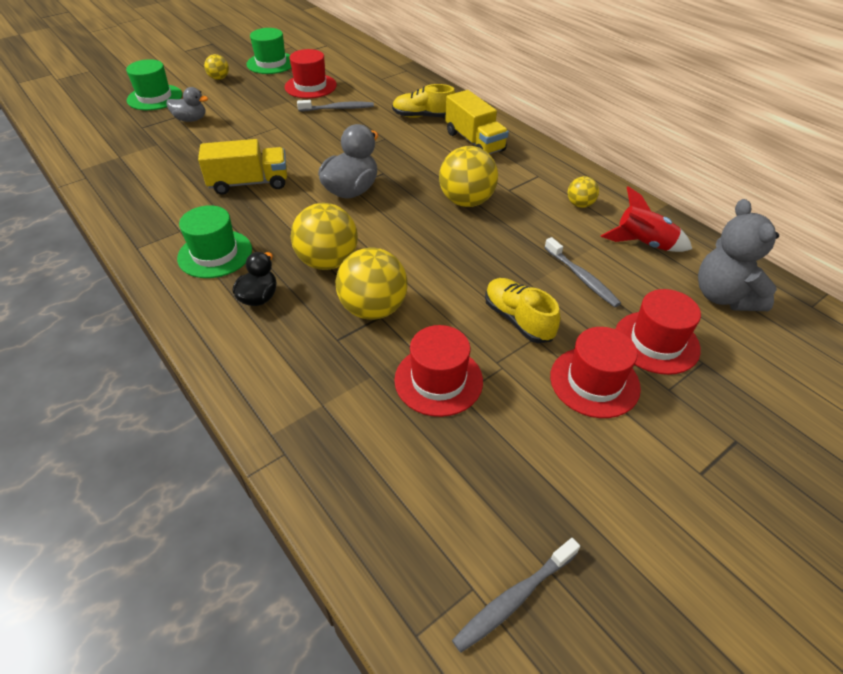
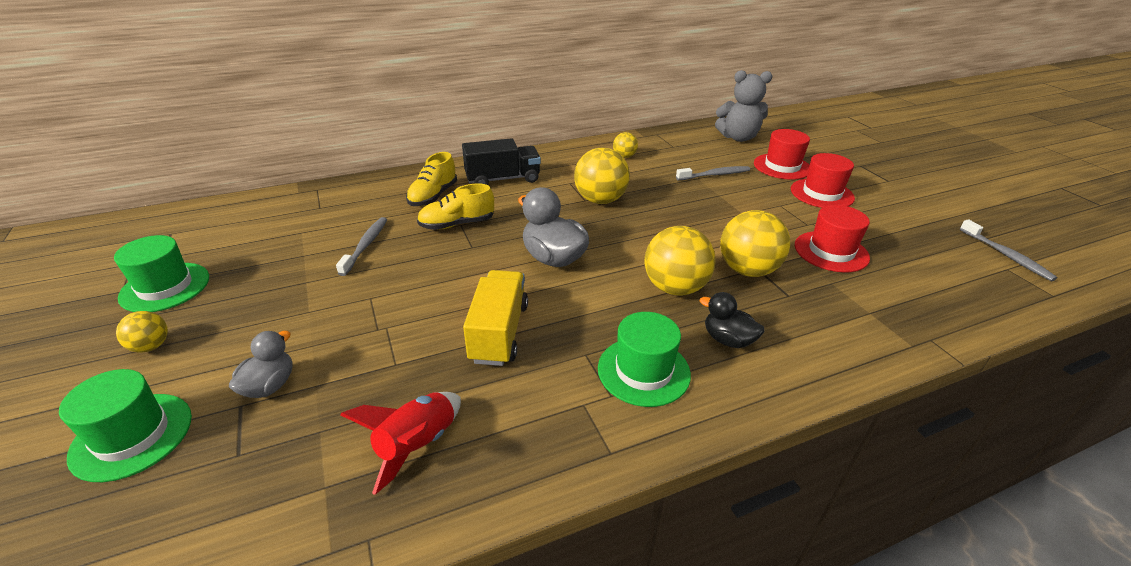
camera: 75 degrees left, 10 degrees down
red hat [285,49,337,98] -> none
yellow truck [445,90,509,154] -> black truck [462,138,541,185]
yellow shoe [485,278,560,343] -> yellow shoe moved to [417,184,494,230]
red rocket [601,186,692,252] -> red rocket moved to [341,392,461,495]

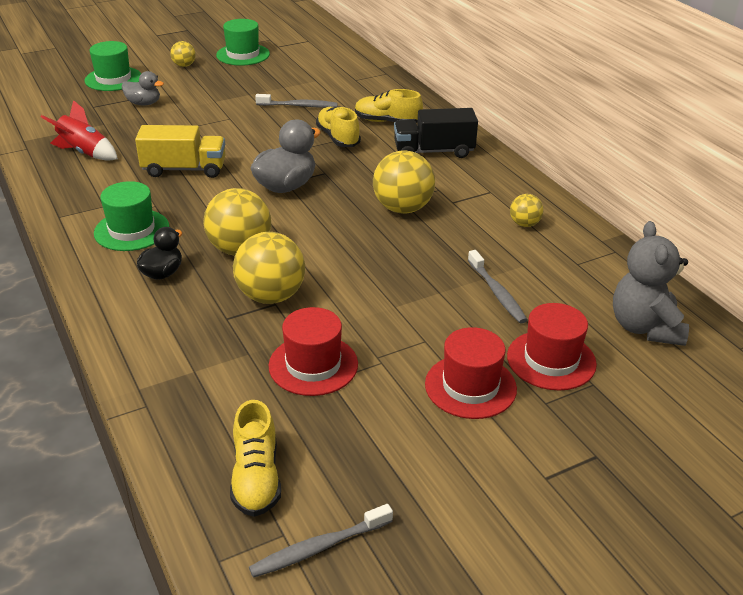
camera: 85 degrees right, 0 degrees up
black truck [462,138,541,185] -> black truck turned 105 degrees clockwise [394,108,478,158]
none -> yellow shoe [230,400,281,517]

